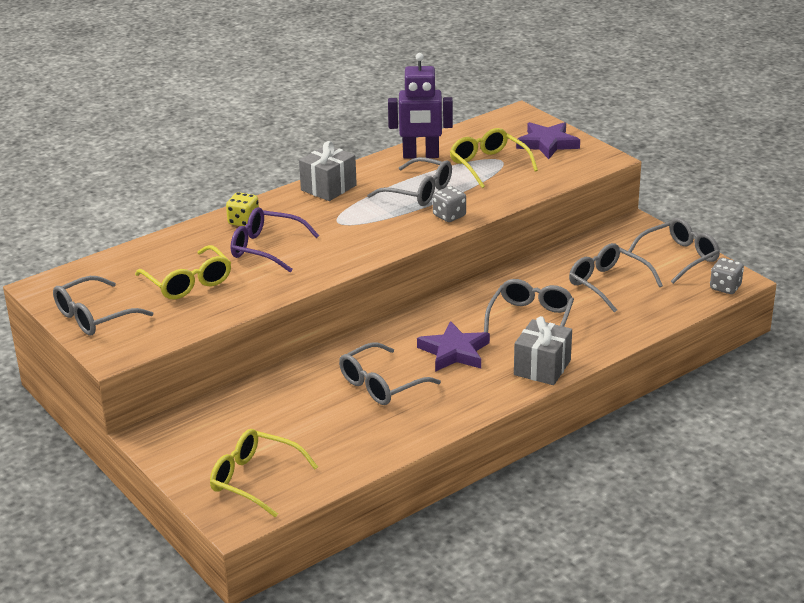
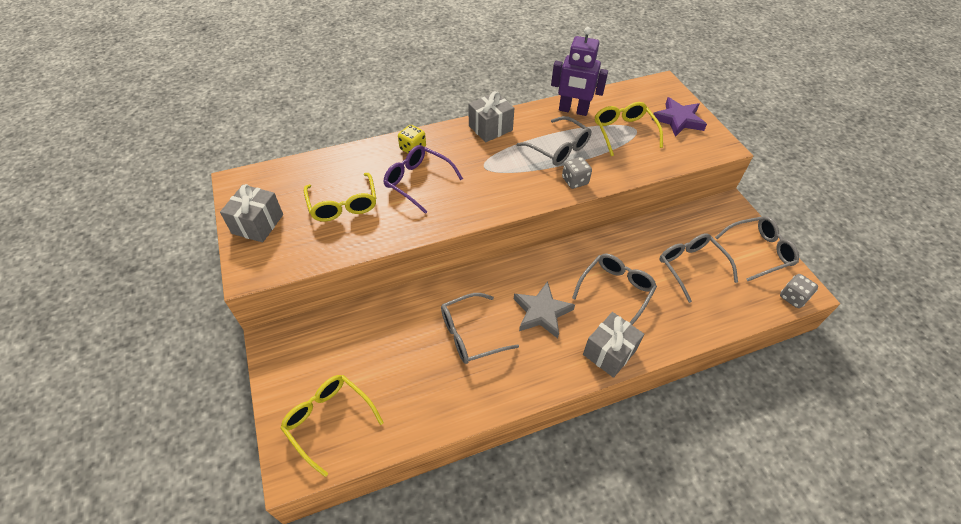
camera: 15 degrees right, 20 degrees up
grey glasses [53,276,153,335] -> grey gift [220,184,283,242]
purple star [417,321,490,372] -> grey star [514,281,575,338]

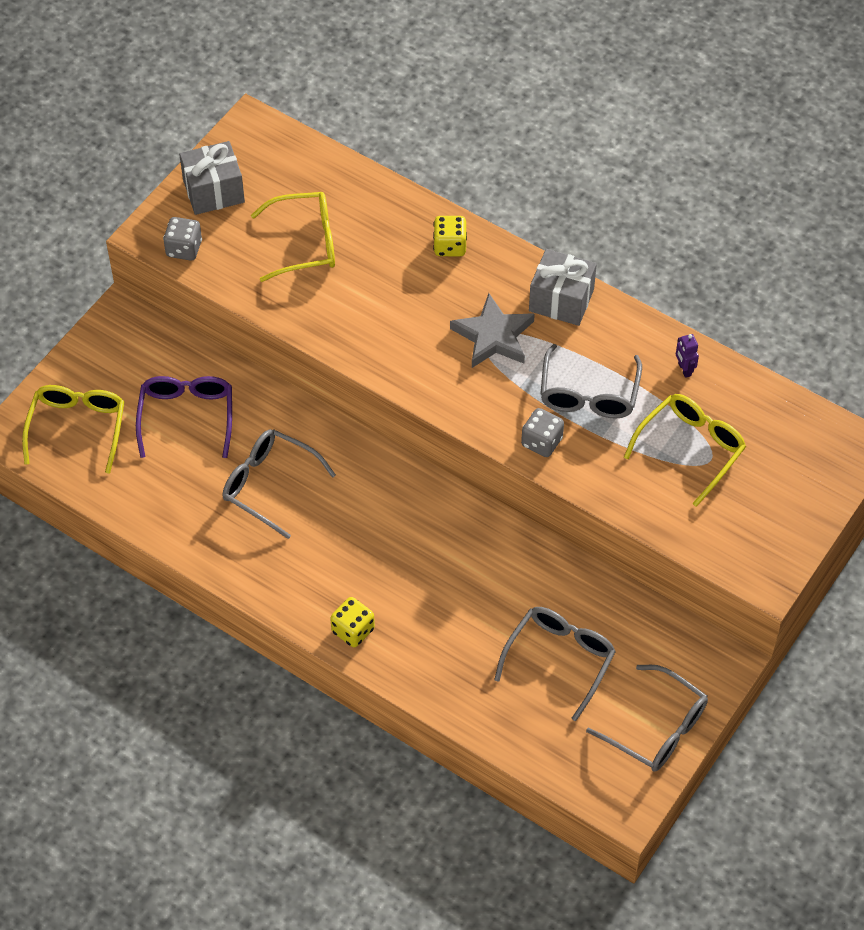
camera: 55 degrees right, 5 degrees up
yellow glasses [304,173,376,222] -> yellow glasses turned 135 degrees counterclockwise [251,192,335,282]
purple glasses [383,145,463,214] -> purple glasses moved to [136,376,232,458]
grey star [514,281,575,338] -> grey star moved to [450,293,535,368]
purple robot [551,27,608,116] -> purple robot [676,334,699,378], size x0.40
grey glasses [572,254,657,325] -> none
grey gift [583,312,645,378] -> yellow dice [330,597,375,647]
purple star [651,97,707,137] -> none
grey dice [780,274,818,308] -> grey dice moved to [163,217,202,260]

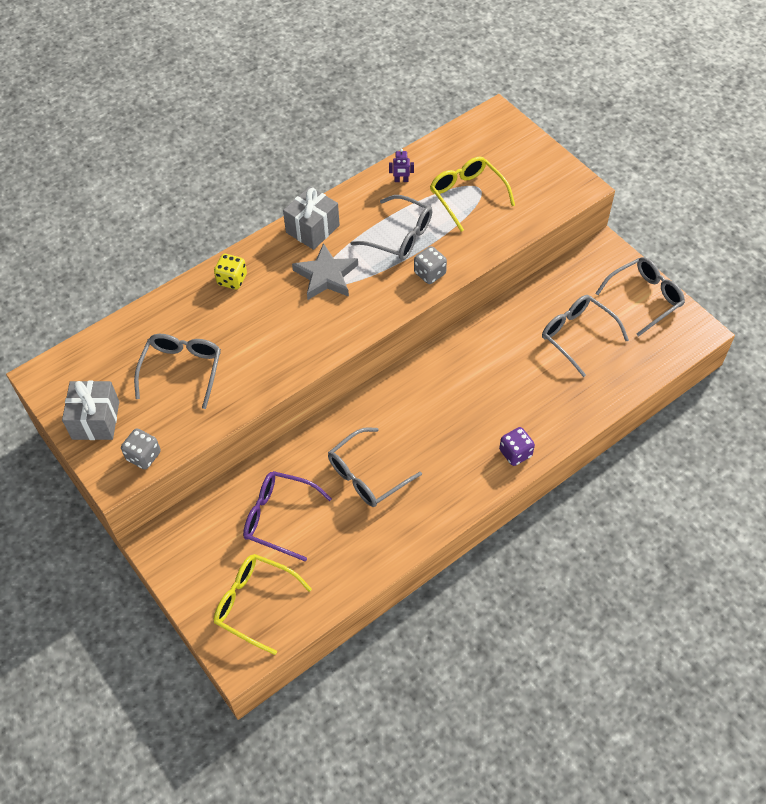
camera: 70 degrees left, 0 degrees up
yellow glasses [251,192,335,282] -> grey glasses [134,334,221,409]
yellow dice [330,597,375,647] -> purple dice [499,427,535,466]

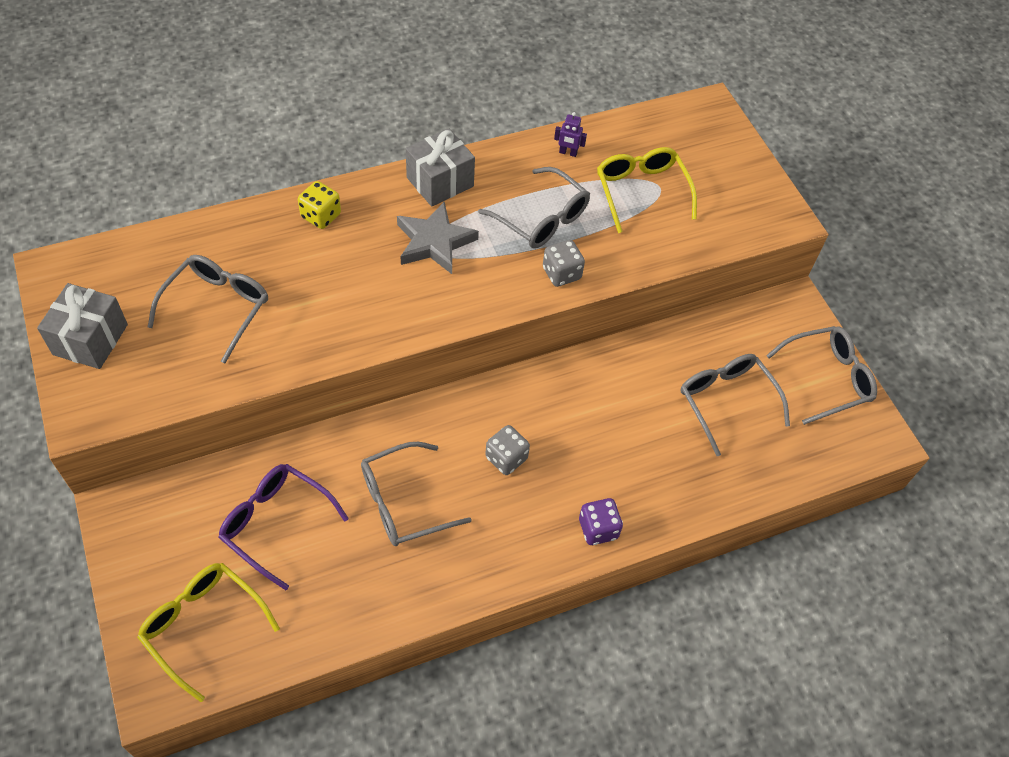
camera: 10 degrees right, 0 degrees up
grey dice [121,428,161,469] -> grey dice moved to [485,425,530,475]

